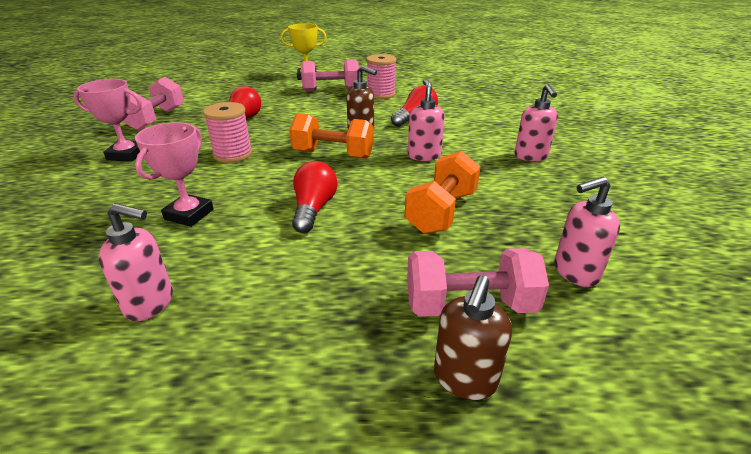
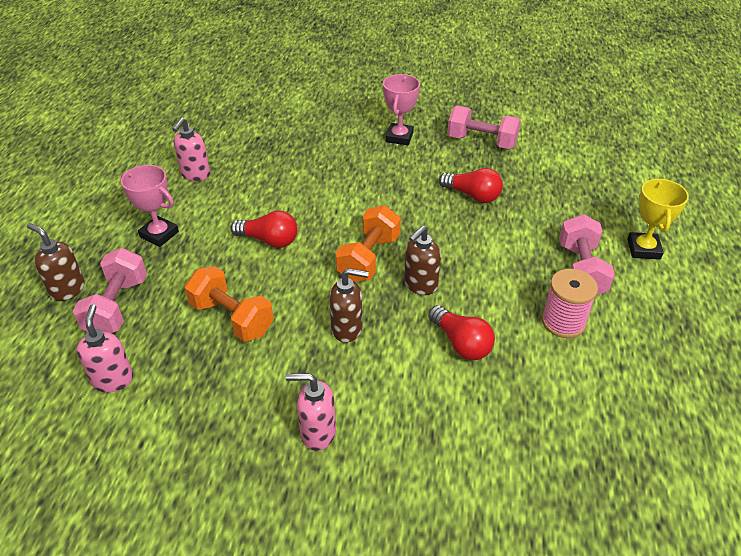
camera: 100 degrees right, 10 degrees up
pink trophy [135,122,214,227] -> pink trophy moved to [121,165,179,247]
pink spool [203,102,253,163] -> none
pink soap dispenser [408,79,445,161] -> brown soap dispenser [329,268,369,343]

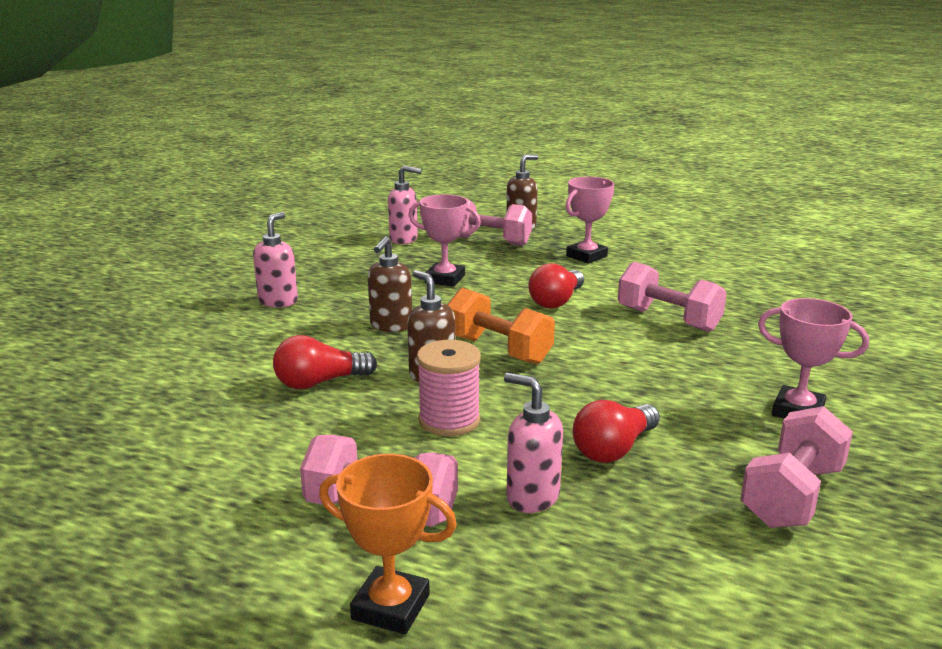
camera: 105 degrees right, 20 degrees down
pink soap dispenser [172,118,210,181] -> pink soap dispenser moved to [504,373,563,513]
orange dumbbell [185,266,274,342] -> pink trophy [408,194,481,287]
pink spool [542,269,598,338] -> pink spool moved to [417,340,481,436]
yellow trophy [627,178,689,260] -> orange trophy [319,454,457,634]
none -> pink dumbbell [618,262,727,332]

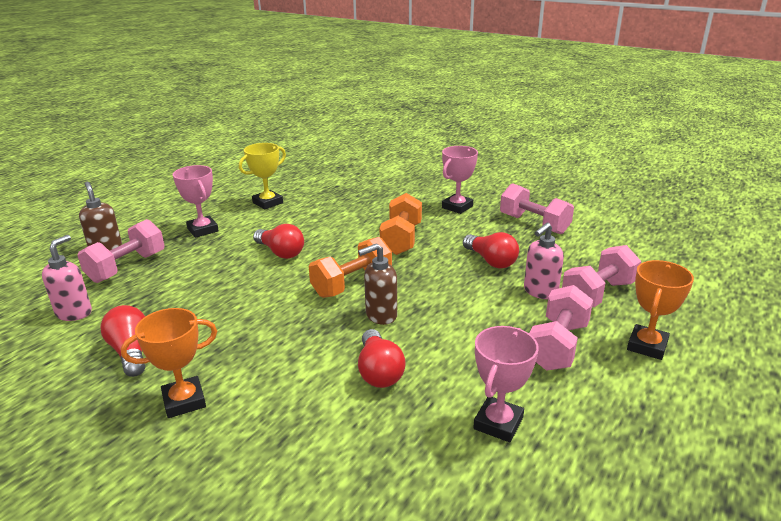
camera: 80 degrees left, 5 degrees up
pink soap dispenser [253,212,298,307] -> orange trophy [121,308,217,418]
brown soap dispenser [368,236,412,332] -> none
pink trophy [408,194,481,287] -> pink trophy moved to [473,326,539,442]
pink spool [417,340,481,436] -> none
pink dumbbell [618,262,727,332] -> pink dumbbell moved to [562,245,642,307]
none -> red light bulb [100,305,145,377]
none -> yellow trophy [239,143,286,209]
none -> orange dumbbell [380,193,422,255]

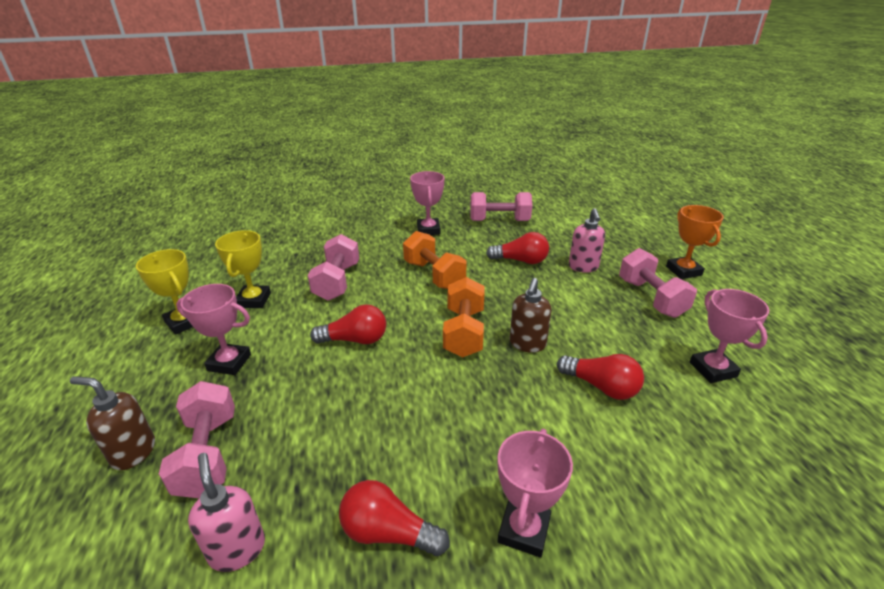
camera: 45 degrees left, 5 degrees up
orange trophy [121,308,217,418] -> pink trophy [498,429,573,557]
pink dumbbell [562,245,642,307] -> pink dumbbell moved to [308,234,359,301]
none -> yellow trophy [136,249,193,335]

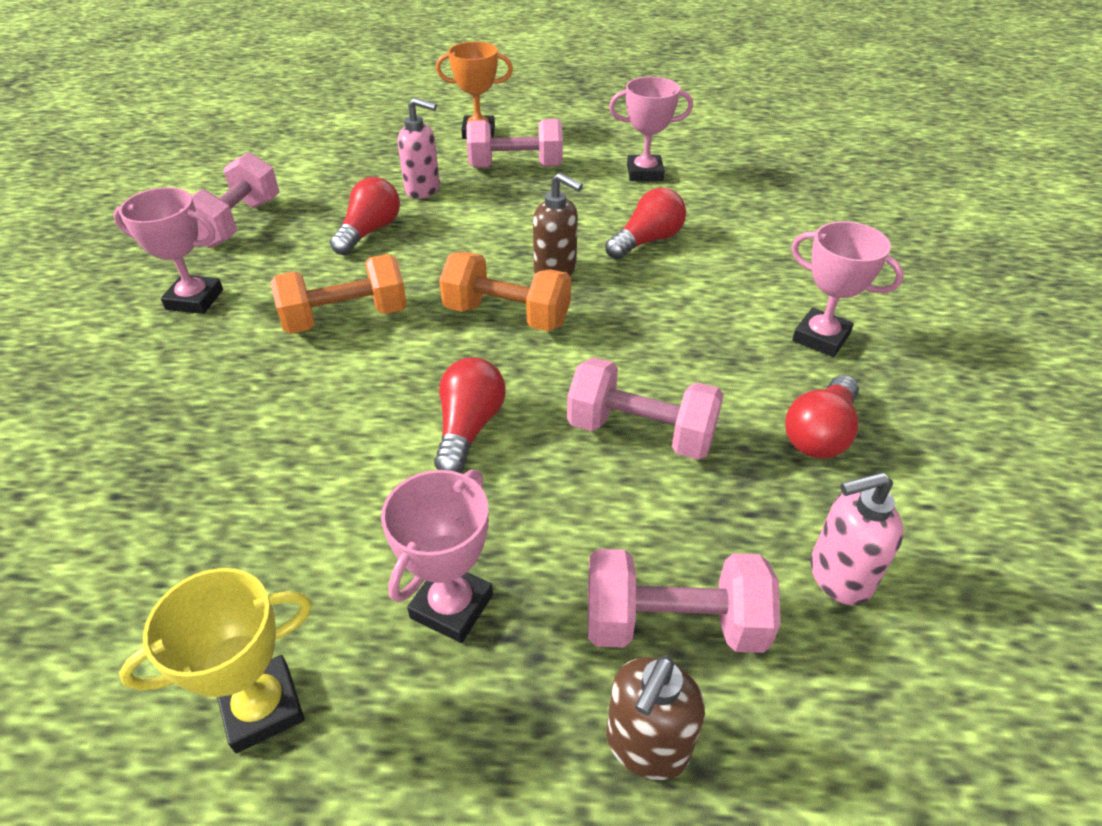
camera: 75 degrees left, 10 degrees up
yellow trophy [215,230,271,308] -> none
pink dumbbell [308,234,359,301] -> pink dumbbell moved to [567,357,724,460]

